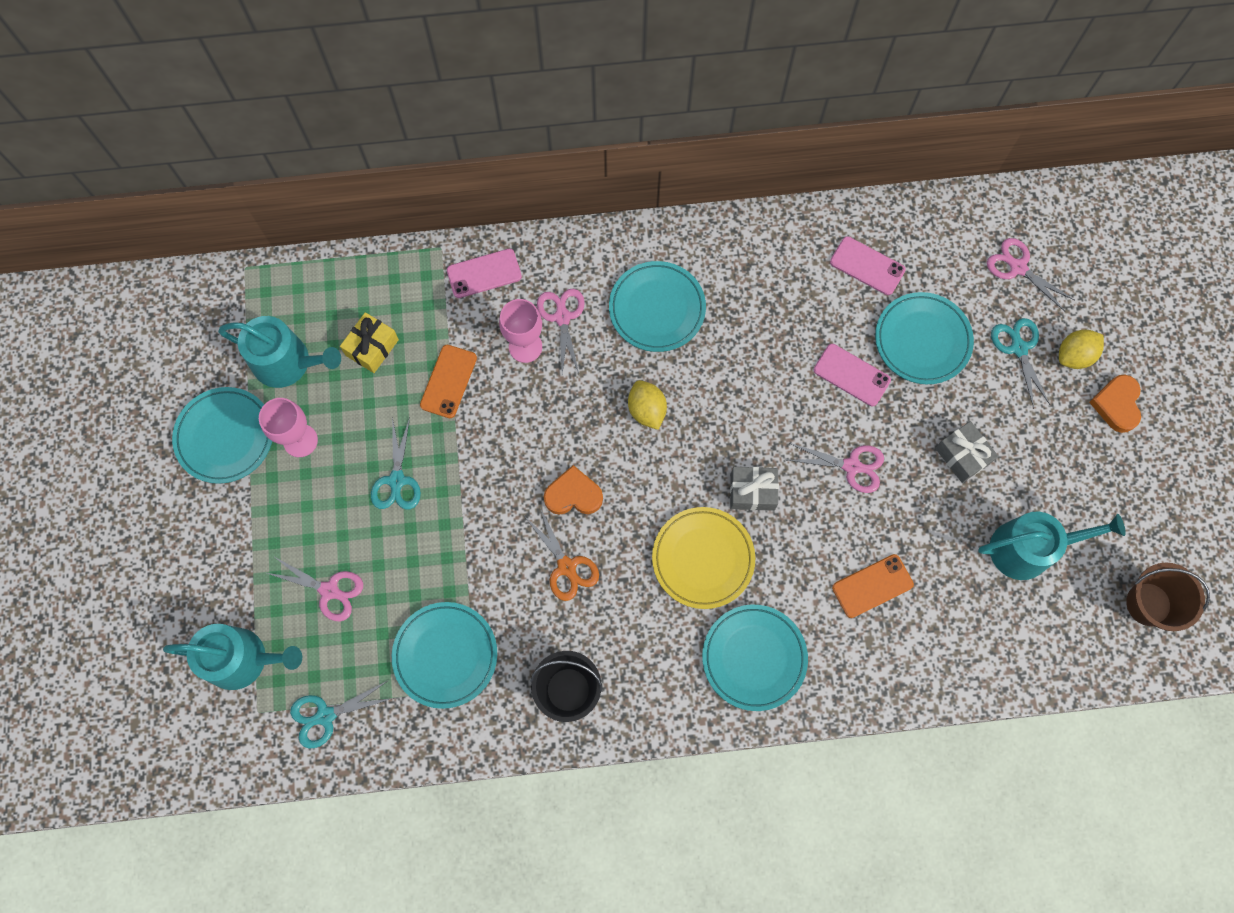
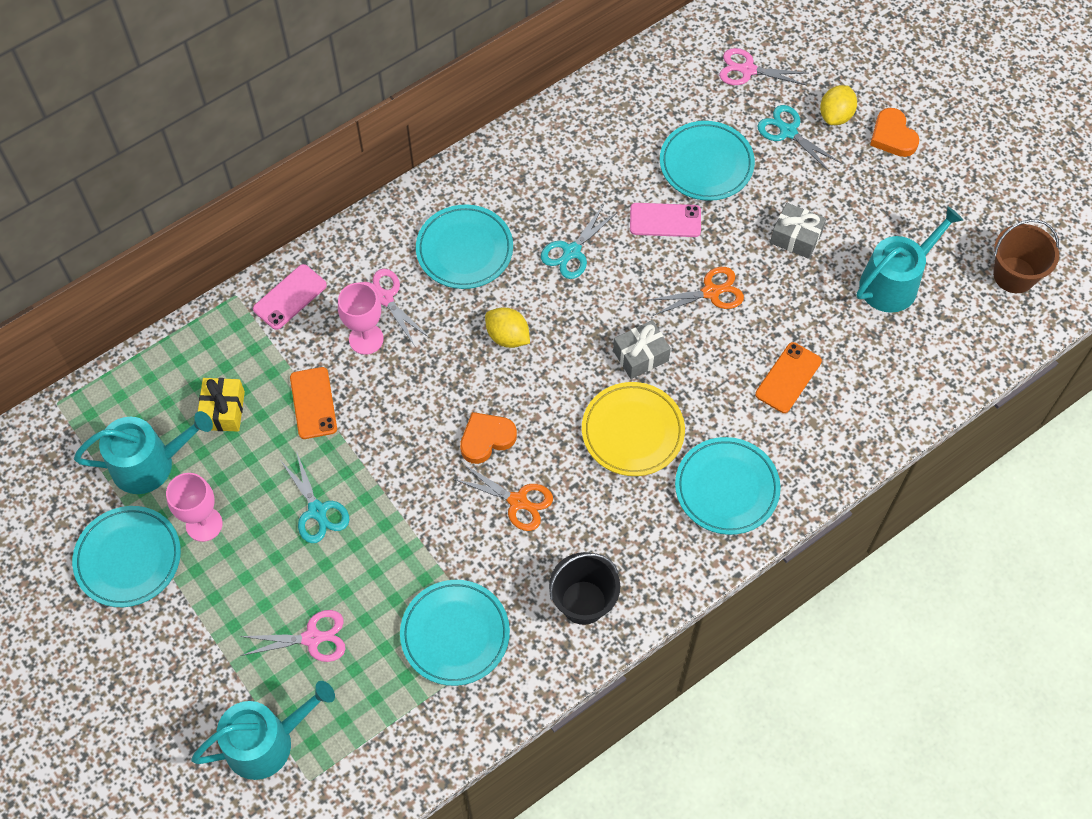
camera: 30 degrees left, 10 degrees down
turquoise scissors [290,680,394,748] -> turquoise scissors moved to [541,204,618,279]
pink scissors [788,443,884,493] -> orange scissors [649,267,744,316]
pink phone [830,236,906,295] -> none

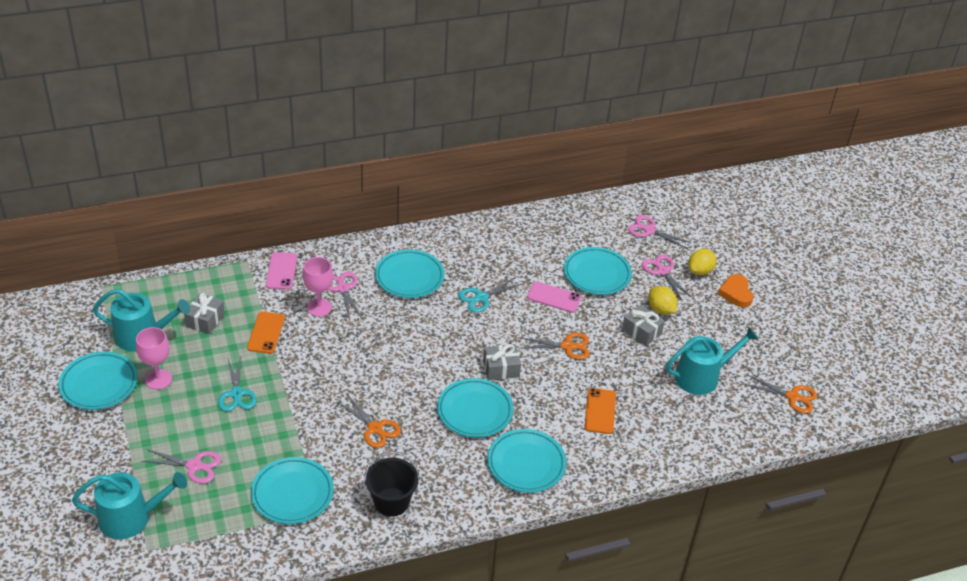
camera: 15 degrees right, 20 degrees down
yellow gift [198,378,245,431] -> grey gift [184,293,225,334]
pink phone [253,264,327,330] -> pink phone turned 60 degrees counterclockwise [266,252,297,290]
orange heart [460,412,517,464] -> none
yellow lemon [485,307,530,348] -> yellow lemon moved to [648,286,677,315]
yellow plate [582,382,685,476] -> turquoise plate [437,378,514,438]
orange phone [755,342,822,413] -> orange phone turned 45 degrees counterclockwise [585,388,616,434]
turquoise scissors [758,105,841,172] -> pink scissors [642,255,692,300]
brown bucket [993,219,1059,293] -> orange scissors [744,375,817,414]

